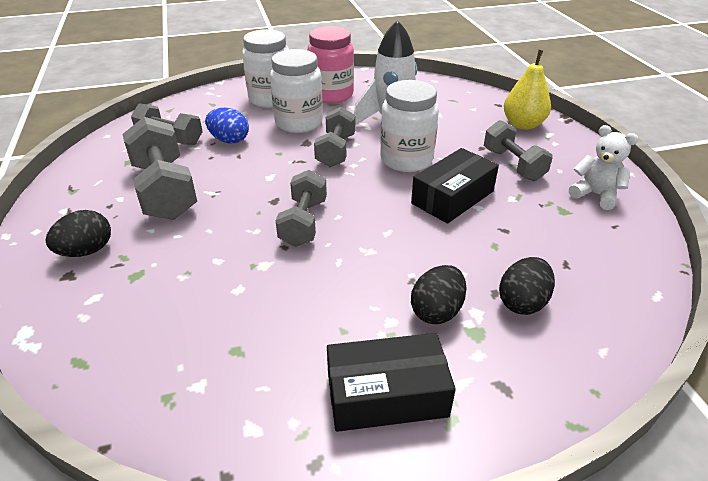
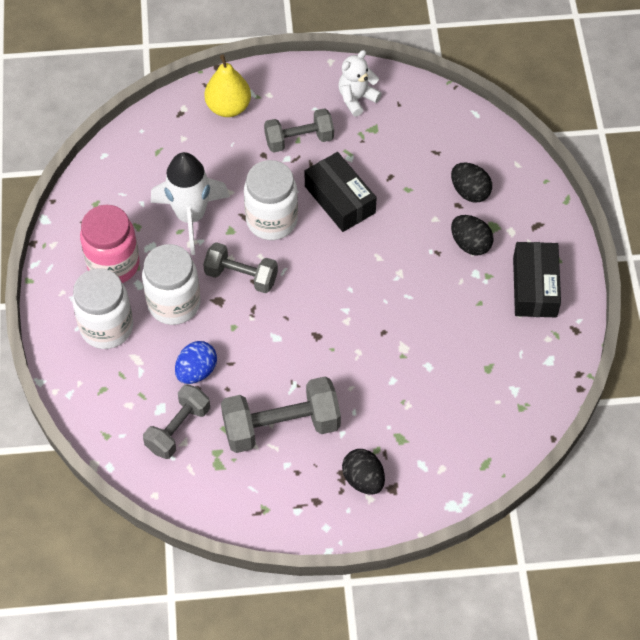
camera: 80 degrees left, 20 degrees up
grey dumbbell [276,170,327,247] -> none

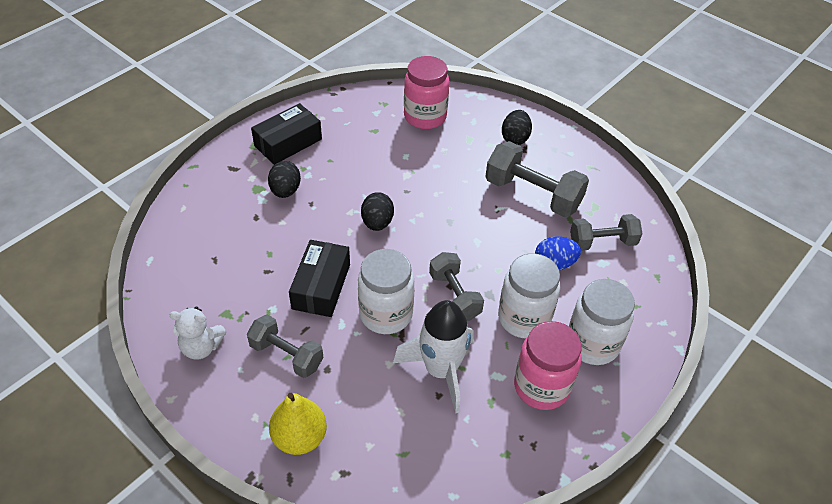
camera: 135 degrees left, 10 degrees down
black egg [451,163,492,203] -> black egg moved to [361,192,394,231]
none -> pink jar [404,56,450,129]

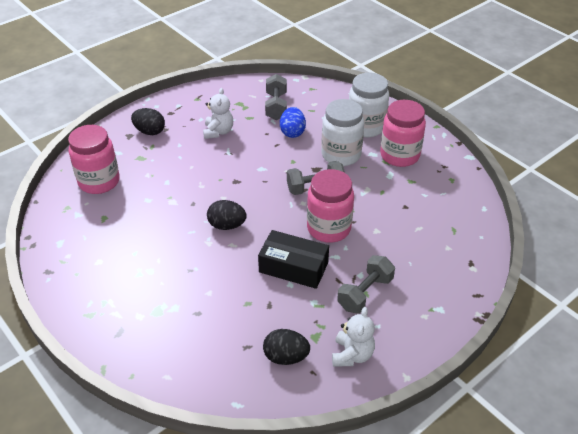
camera: 80 degrees left, 5 degrees down
black box [251,103,322,165] -> none
black egg [268,161,301,198] -> black egg moved to [263,329,310,365]
yellow pear [269,393,327,455] -> none
white jar [358,249,414,334] -> pink jar [307,169,354,243]
white rocket [393,300,474,414] -> none
grey dumbbell [485,141,589,217] -> white teddy bear [203,88,233,139]

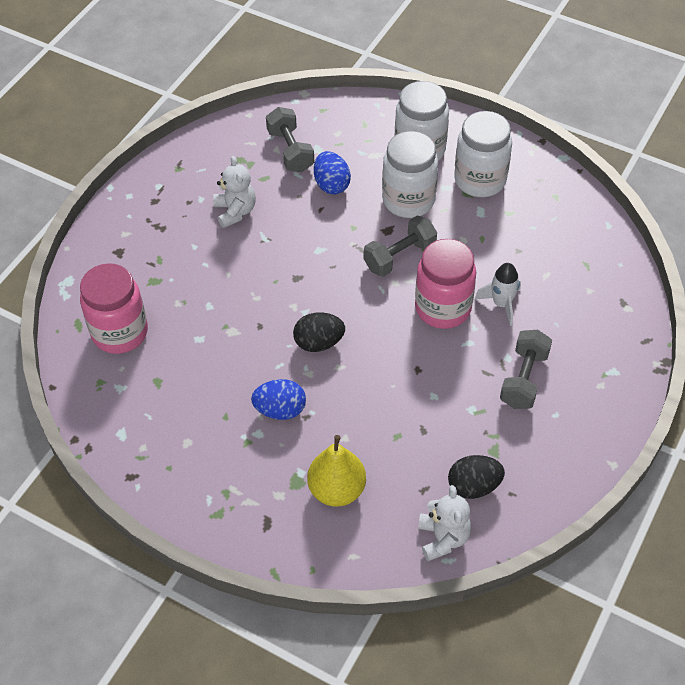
camera: 20 degrees left, 10 degrees up
black egg [131,108,165,135] -> none
black box [258,230,329,289] -> none
white teddy bear [332,307,375,367] -> white teddy bear moved to [418,485,471,561]
pink jar [380,100,426,167] -> white jar [454,111,512,197]
none -> blue egg [251,379,306,420]
none -> yellow pear [307,435,366,507]
none -> white rocket [475,263,521,326]

